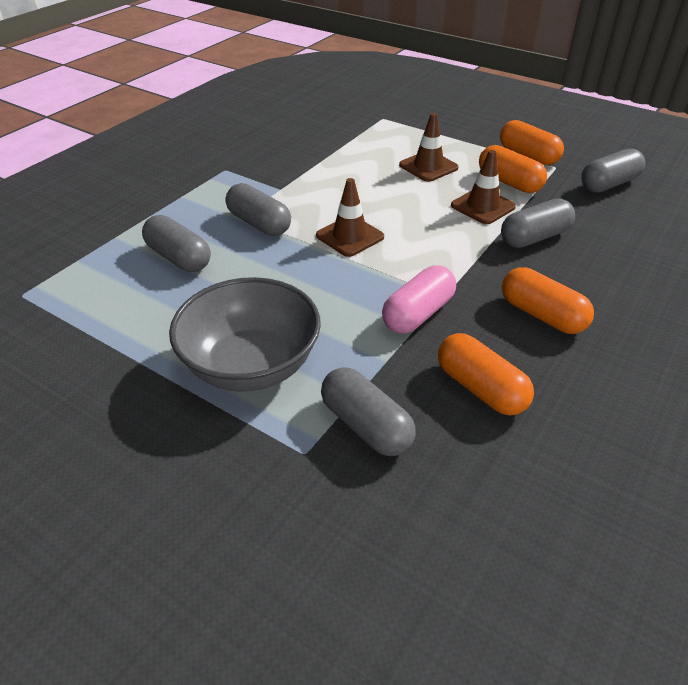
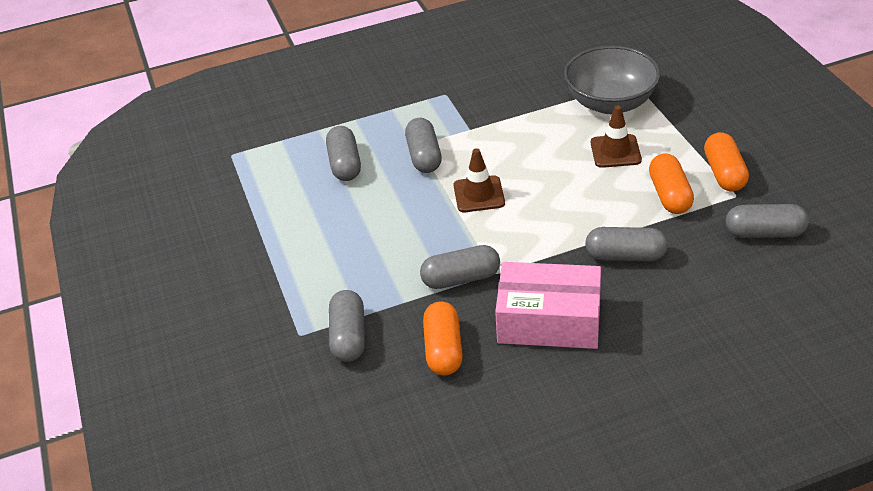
camera: 40 degrees right, 0 degrees up
grey bowl [169,277,321,392] -> grey bowl moved to [564,46,660,114]
pink capsule [382,265,456,334] -> grey capsule [420,245,500,289]
brown traffic cone [451,150,516,224] -> none
orange capsule [502,267,594,334] -> pink box [495,262,601,349]

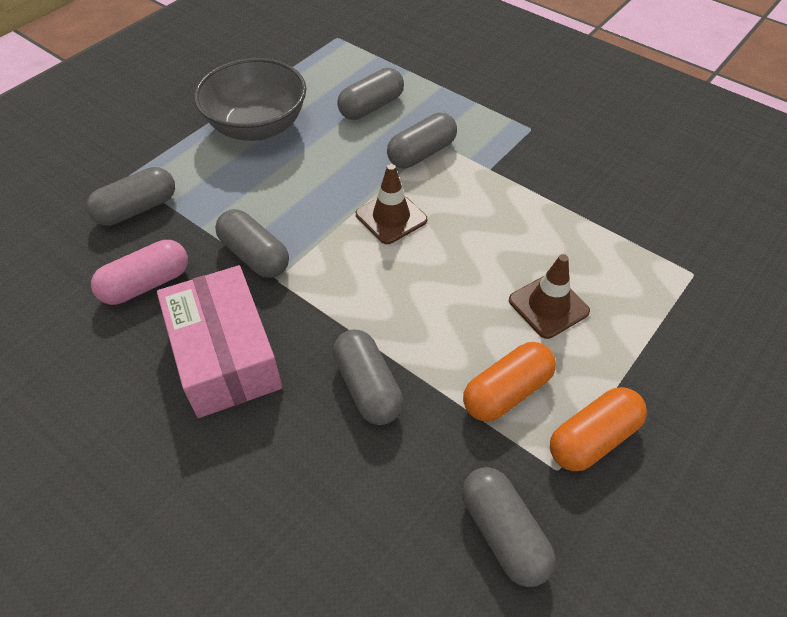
camera: 55 degrees right, 10 degrees up
orange capsule [423,301,463,376] -> pink capsule [91,240,188,305]
grey bowl [564,46,660,114] -> grey bowl moved to [194,58,306,141]

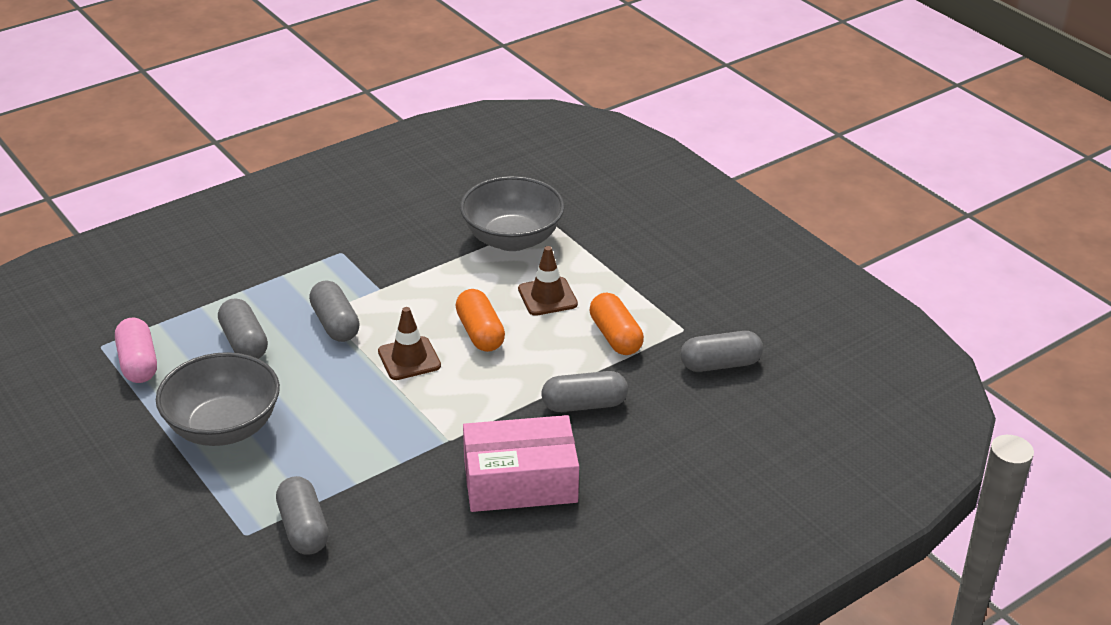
camera: 75 degrees left, 15 degrees down
pink capsule [91,240,188,305] -> pink capsule moved to [115,318,157,383]
grey capsule [215,209,289,278] -> none
orange capsule [550,387,647,471] -> orange capsule moved to [456,289,505,352]
none -> grey bowl [460,176,565,251]

